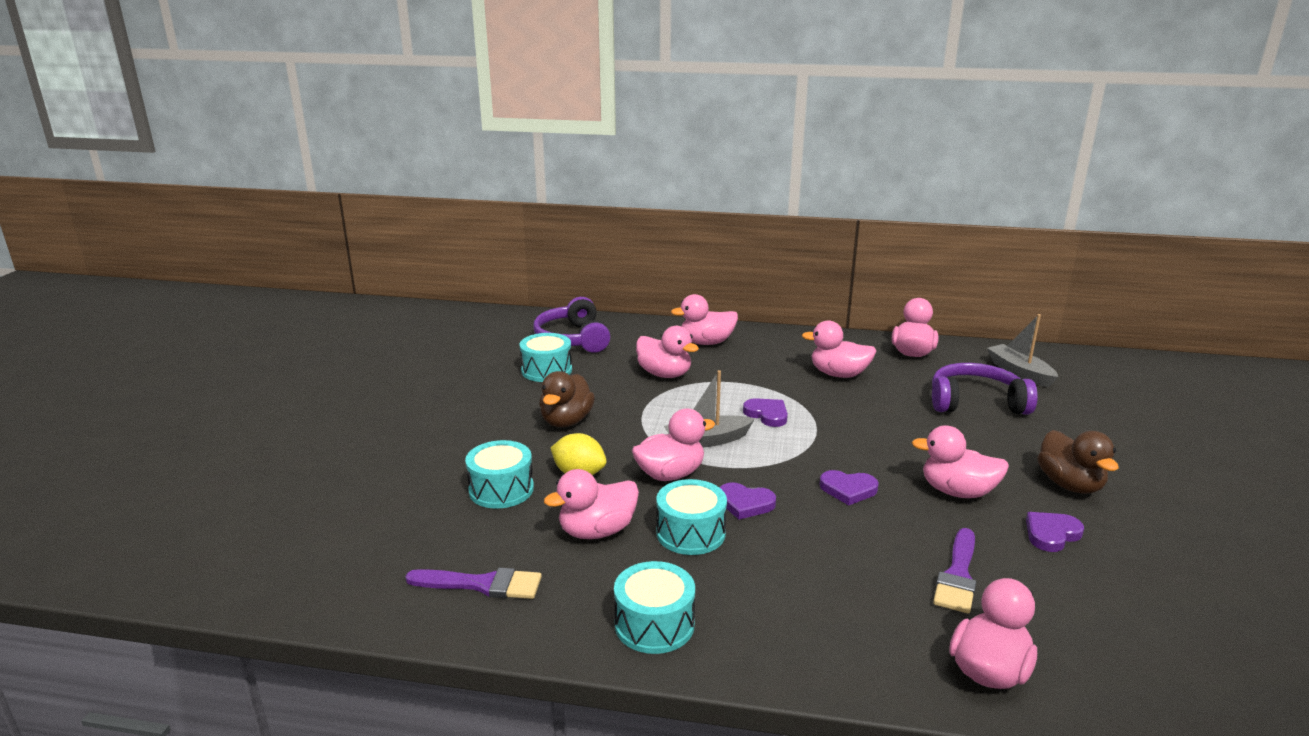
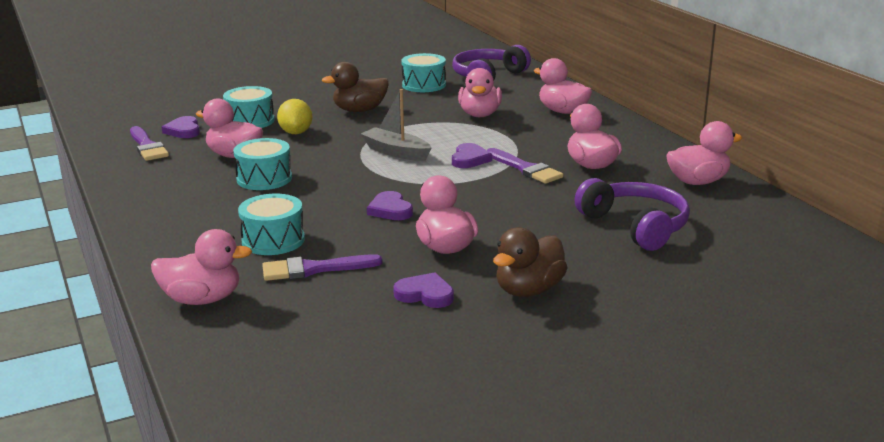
camera: 55 degrees right, 0 degrees up
turquoise drum [614,561,695,654] -> turquoise drum moved to [238,194,305,255]
pink duck [632,409,715,481] -> none
purple heart [719,482,776,520] -> purple heart moved to [162,116,200,138]
grey boat [987,314,1058,387] -> none
none -> purple brush [487,148,563,184]

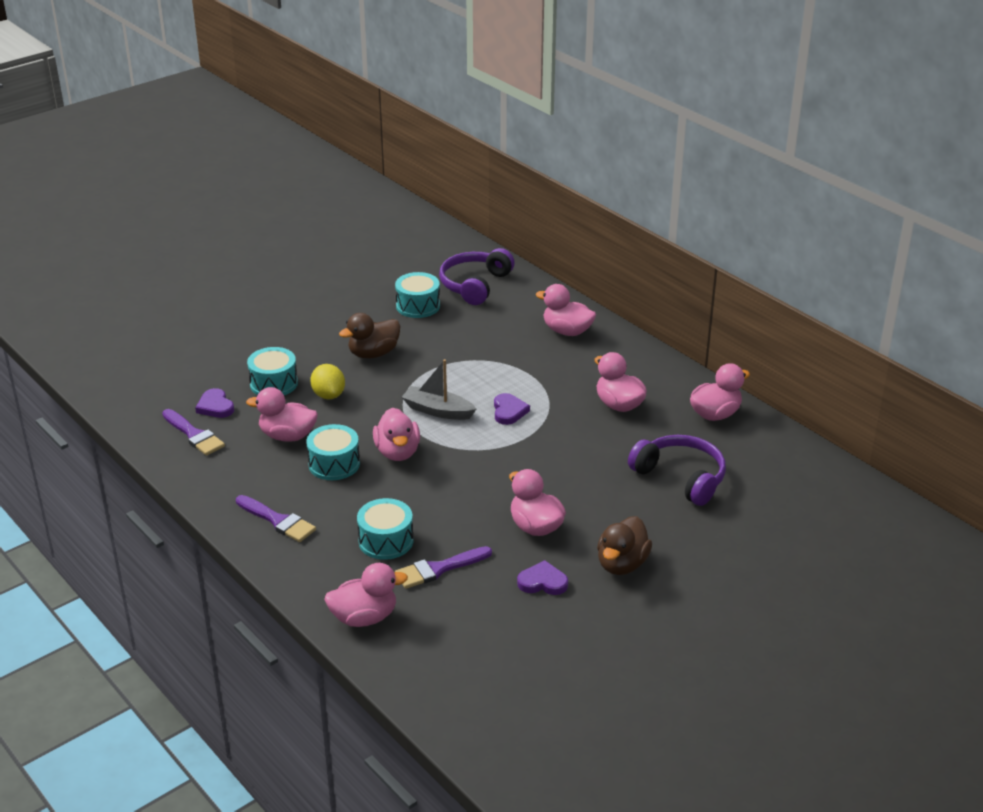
camera: 15 degrees left, 10 degrees up
purple heart [367,191,413,220] -> none
pink duck [458,68,502,117] -> pink duck moved to [373,408,420,461]
purple brush [487,148,563,184] -> purple brush moved to [236,495,316,542]

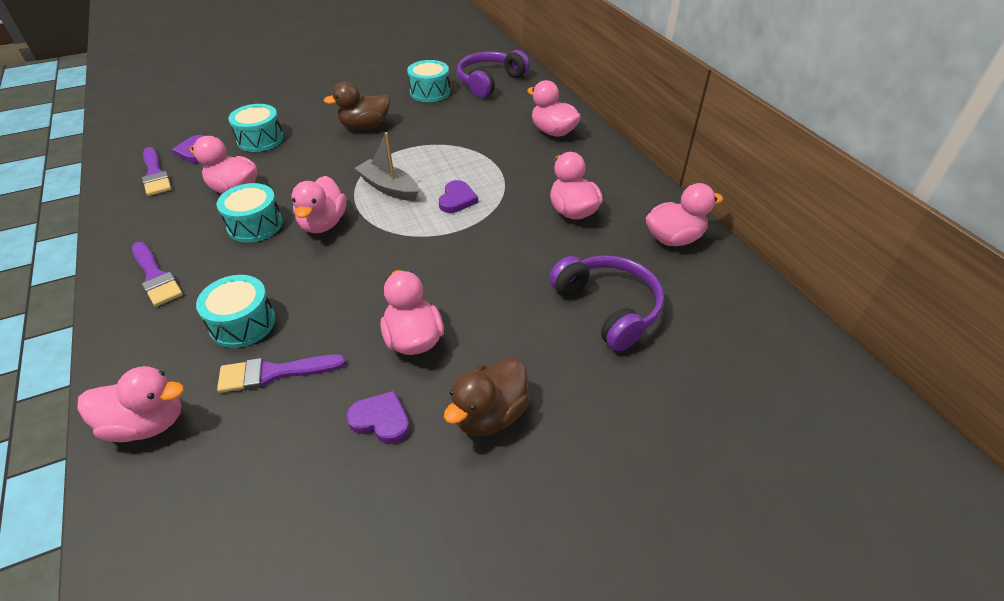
camera: 15 degrees right, 10 degrees up
yellow lemon [310,364,345,399] -> none

